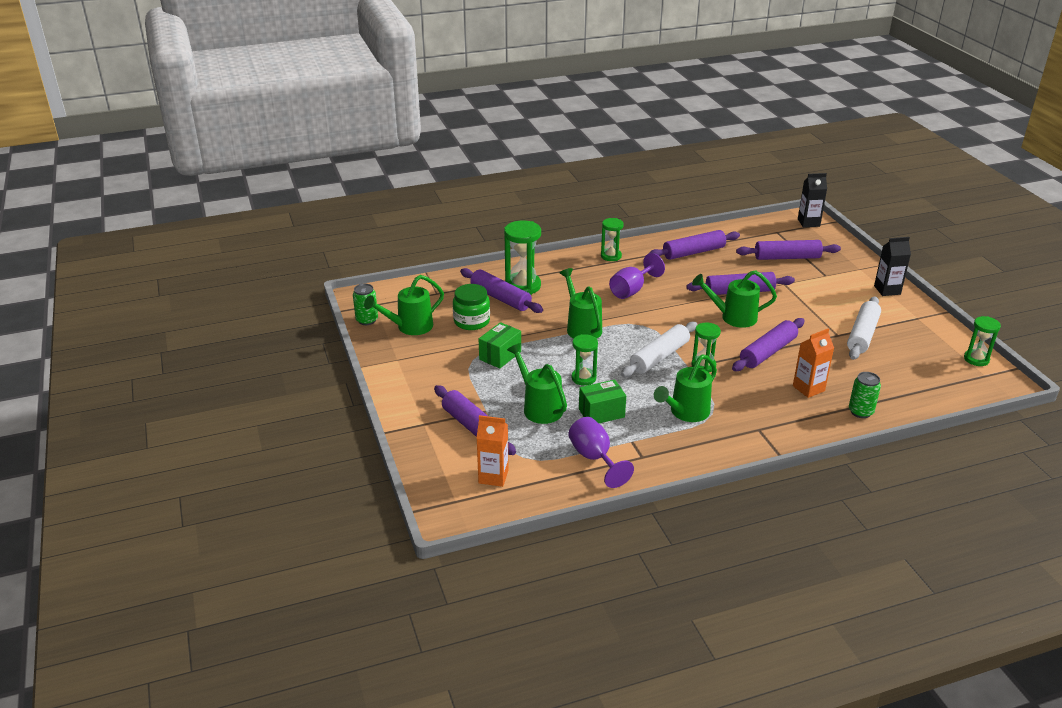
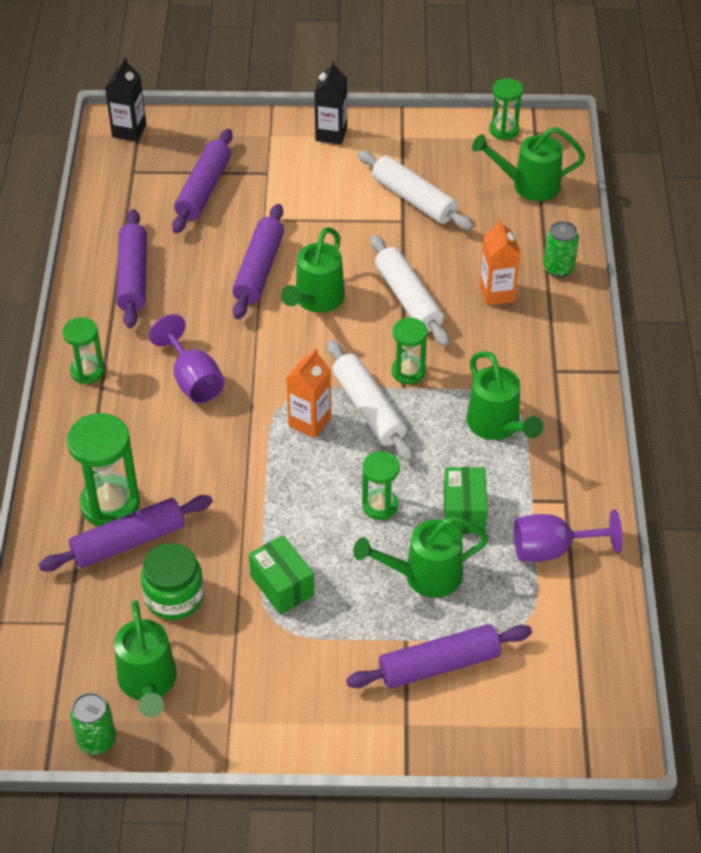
camera: 70 degrees left, 15 degrees up
orange carton [477,415,509,487] -> orange carton moved to [286,348,331,438]
green watering can [560,268,602,339] -> green watering can moved to [472,127,585,201]
purple rolling pin [732,318,805,371] -> white rolling pin [371,235,449,346]

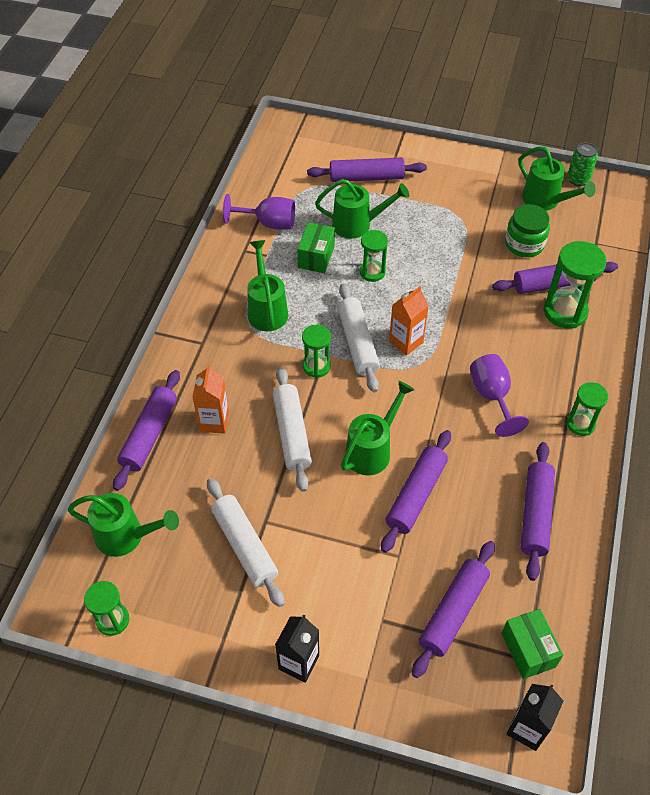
camera: 165 degrees left, 5 degrees up
green watering can [114,600,177,718] -> green watering can turned 135 degrees clockwise [518,147,596,211]
green box [249,535,314,615] -> green box moved to [501,609,563,679]
green can [543,221,579,277] -> purple rolling pin [113,370,180,491]

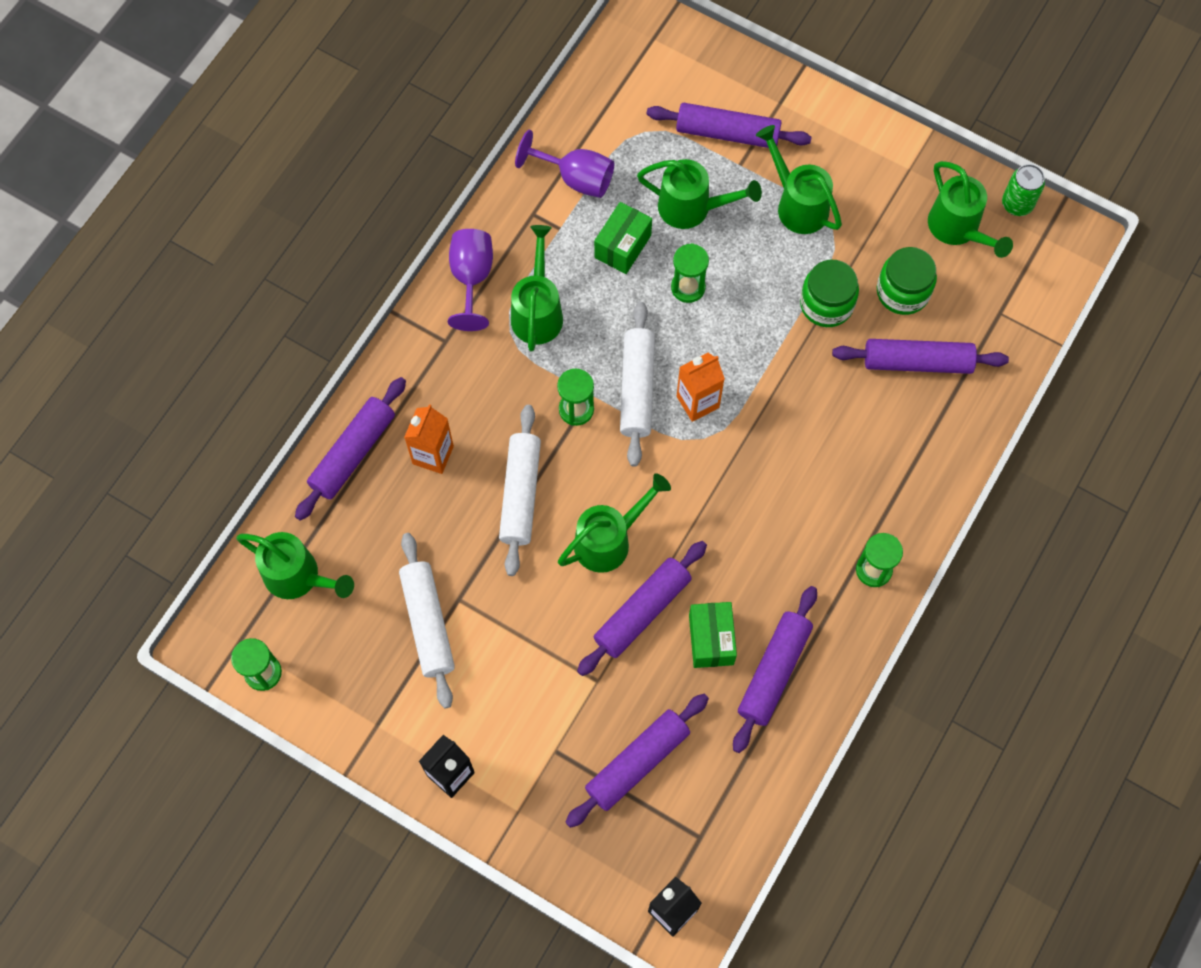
camera: 15 degrees right, 15 degrees up
purple goblet [470,354,529,437] -> purple goblet moved to [448,229,493,331]
green box [501,609,563,679] -> green box moved to [689,602,737,668]
green hourglass [543,241,607,329] -> none
none -> green watering can [756,125,842,234]
none -> green jar [800,260,859,327]

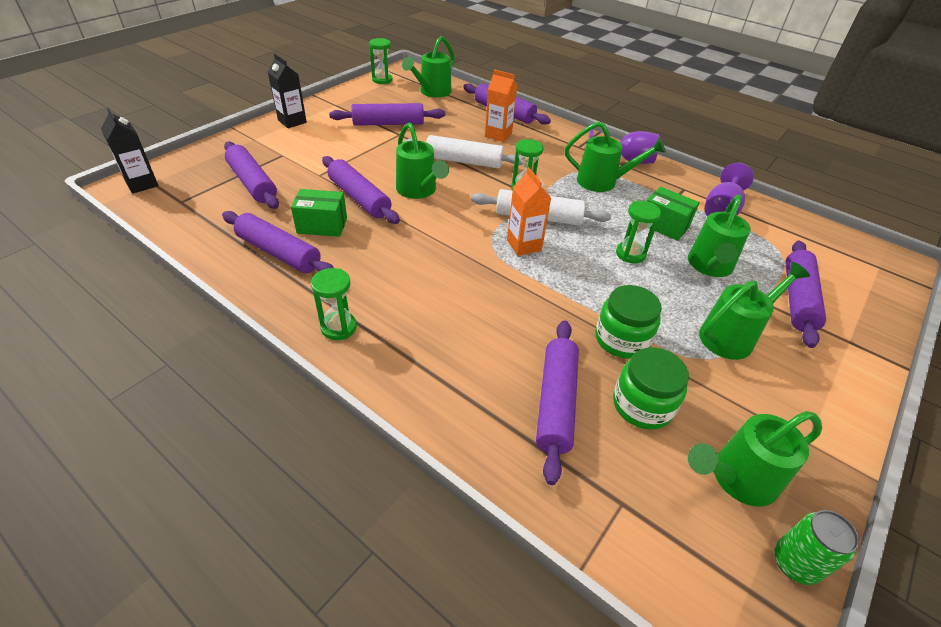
camera: 95 degrees right, 25 degrees down
white rolling pin [399,533,455,708] -> purple rolling pin [329,103,445,126]

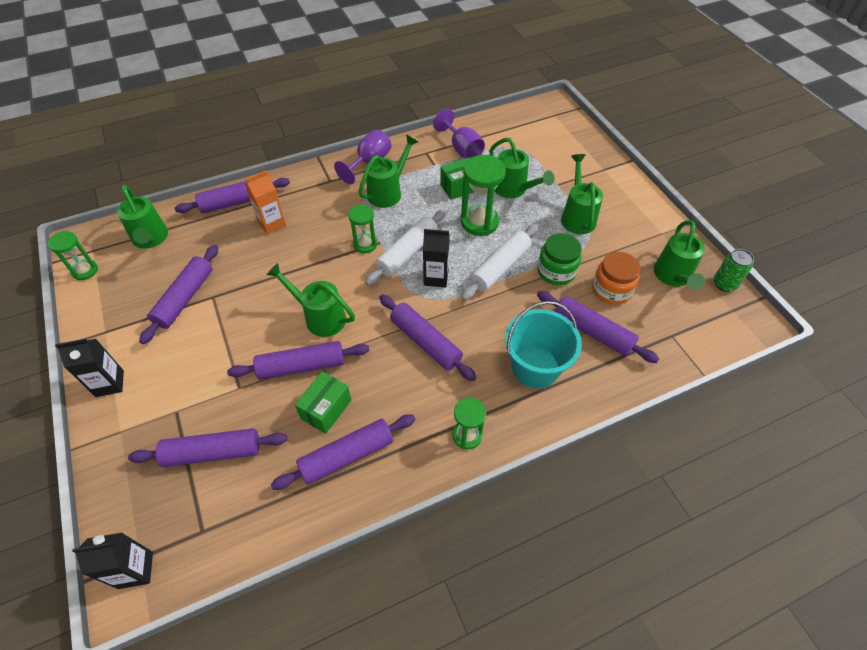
camera: 60 degrees left, 10 degrees up
green watering can [396,122,449,199] -> green watering can turned 150 degrees counterclockwise [266,263,355,337]
white rolling pin [404,135,523,168] -> white rolling pin moved to [461,224,538,301]
orange carton [507,167,551,256] -> black carton [423,229,450,287]
green jar [613,347,689,430] -> orange jar [592,252,640,305]
green hourglass [616,200,662,264] -> green hourglass [461,155,506,236], size x1.64
purple rolling pin [786,241,826,348] -> purple rolling pin moved to [379,294,476,381]
none -> turquoise bucket [505,301,582,388]

